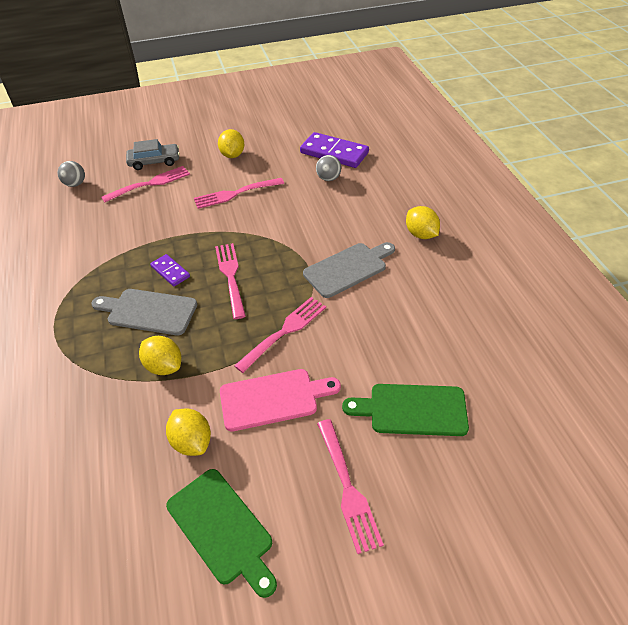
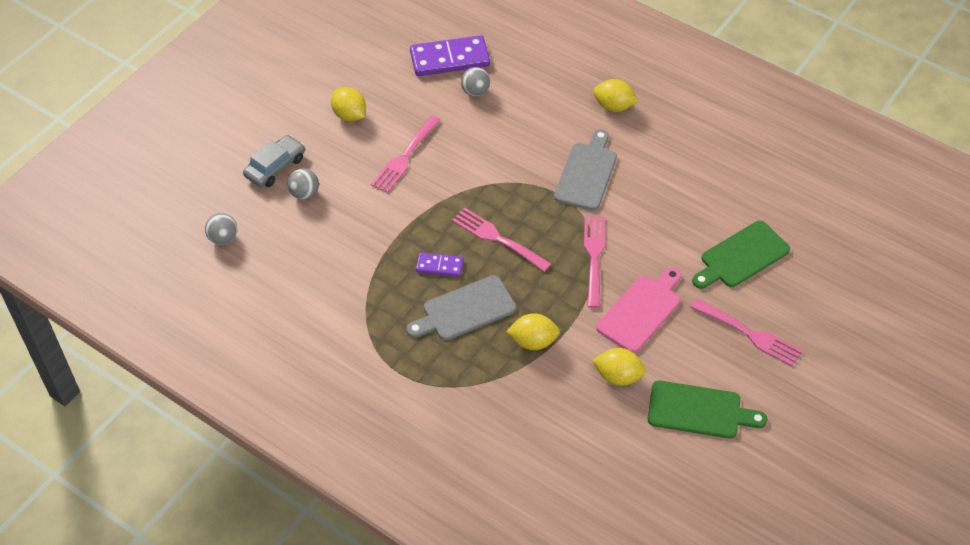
camera: 40 degrees left, 5 degrees up
pink fork [101,166,190,203] -> grey ball [288,169,319,200]

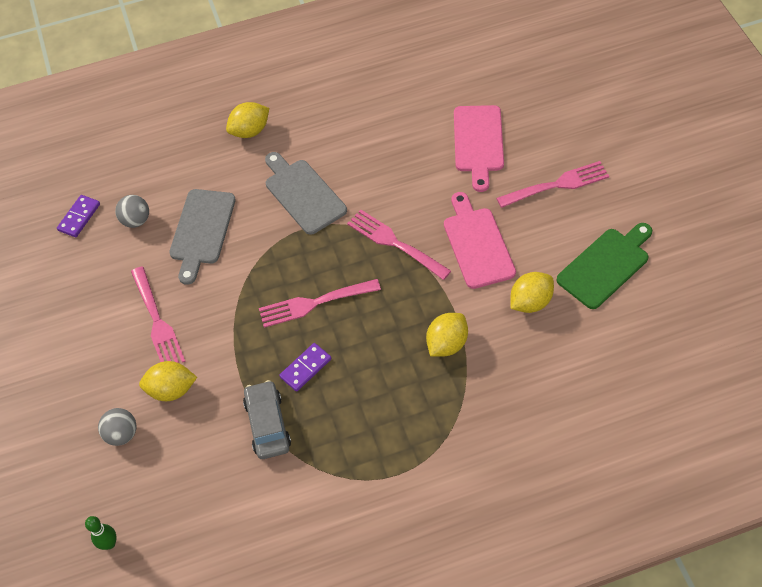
camera: 50 degrees left, 5 degrees up
grey ball [205,213,237,245] -> green bowling pin [85,516,117,550]
grey car [243,135,305,187] -> grey car moved to [243,380,291,459]
yellow lemon [331,87,366,122] -> yellow lemon moved to [139,361,197,401]
grey cutting board [406,275,517,340] -> grey cutting board moved to [169,189,236,285]
purple domino [410,35,490,76] -> purple domino [57,195,100,237], size x0.53
green cutting board [692,221,790,289] -> pink cutting board [454,105,504,192]

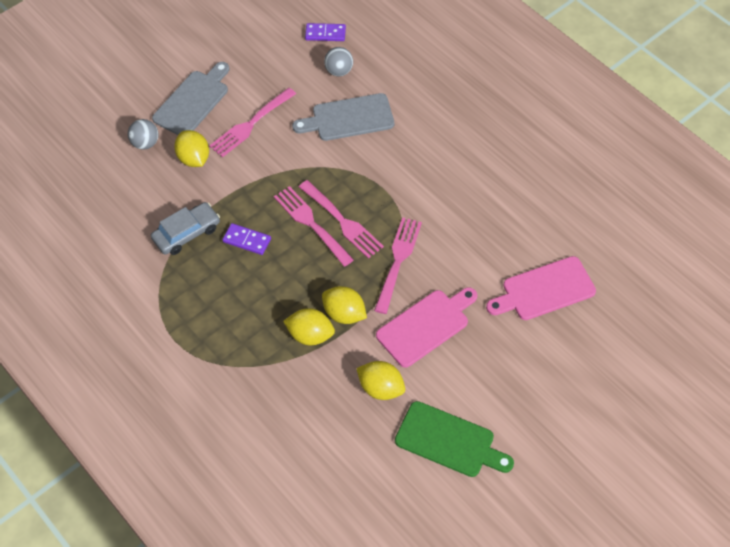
camera: 65 degrees right, 0 degrees up
green bowling pin [85,516,117,550] -> none
yellow lemon [226,102,269,138] -> yellow lemon moved to [322,286,367,324]
grey cutting board [265,152,347,235] -> grey cutting board moved to [152,62,230,135]
pink fork [496,161,609,208] -> pink fork moved to [299,180,384,259]

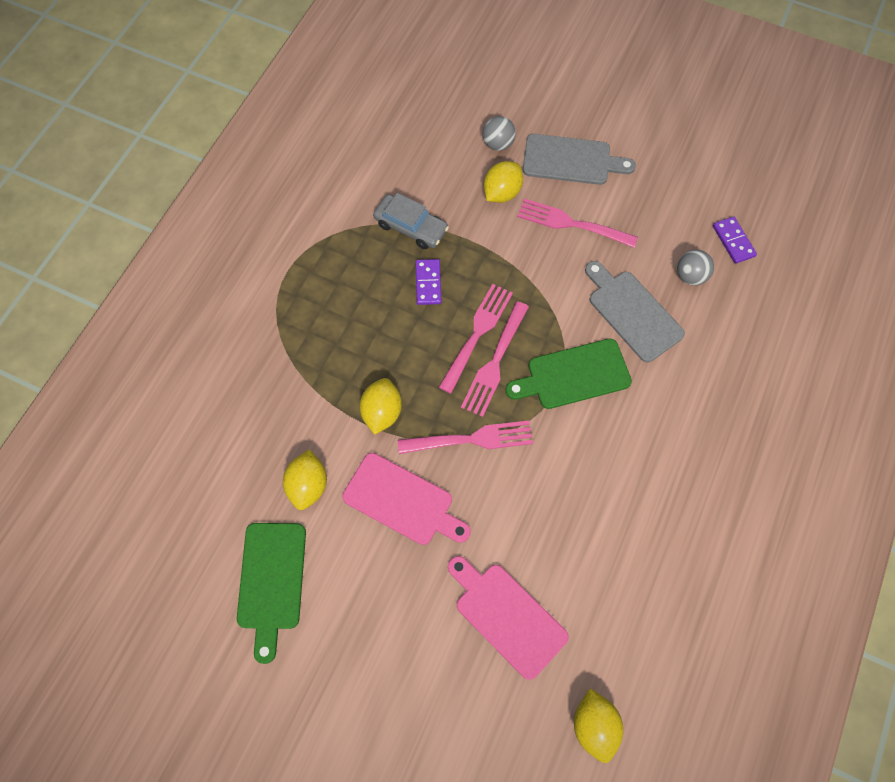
camera: 65 degrees right, 10 degrees up
yellow lemon [283,308,335,345] -> yellow lemon moved to [574,688,623,763]
none -> green cutting board [506,339,632,409]

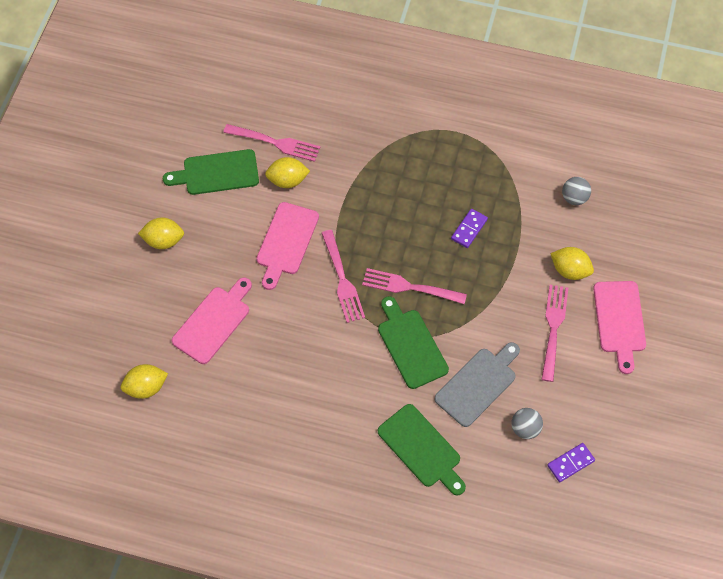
camera: 80 degrees right, 5 degrees down
yellow lemon [360,378,402,435] -> yellow lemon moved to [138,217,184,249]
grey car [373,193,449,249] -> none
purple domino [416,259,442,305] -> purple domino turned 45 degrees counterclockwise [451,209,488,248]
pink fork [439,284,513,394] -> pink fork moved to [223,124,320,162]
grey ball [483,116,516,151] -> grey ball moved to [562,177,591,205]
grey cutting board [523,134,636,185] -> pink cutting board [593,281,646,374]
none -> green cutting board [378,404,466,495]

